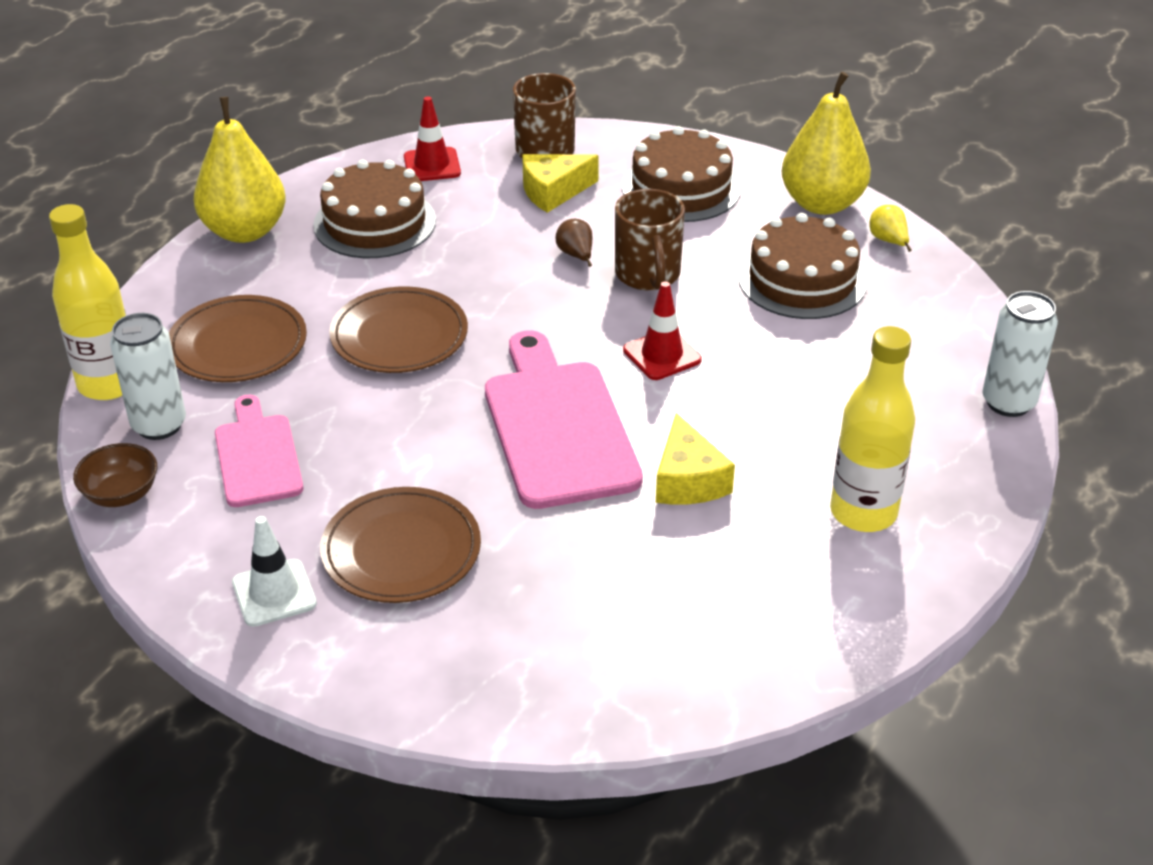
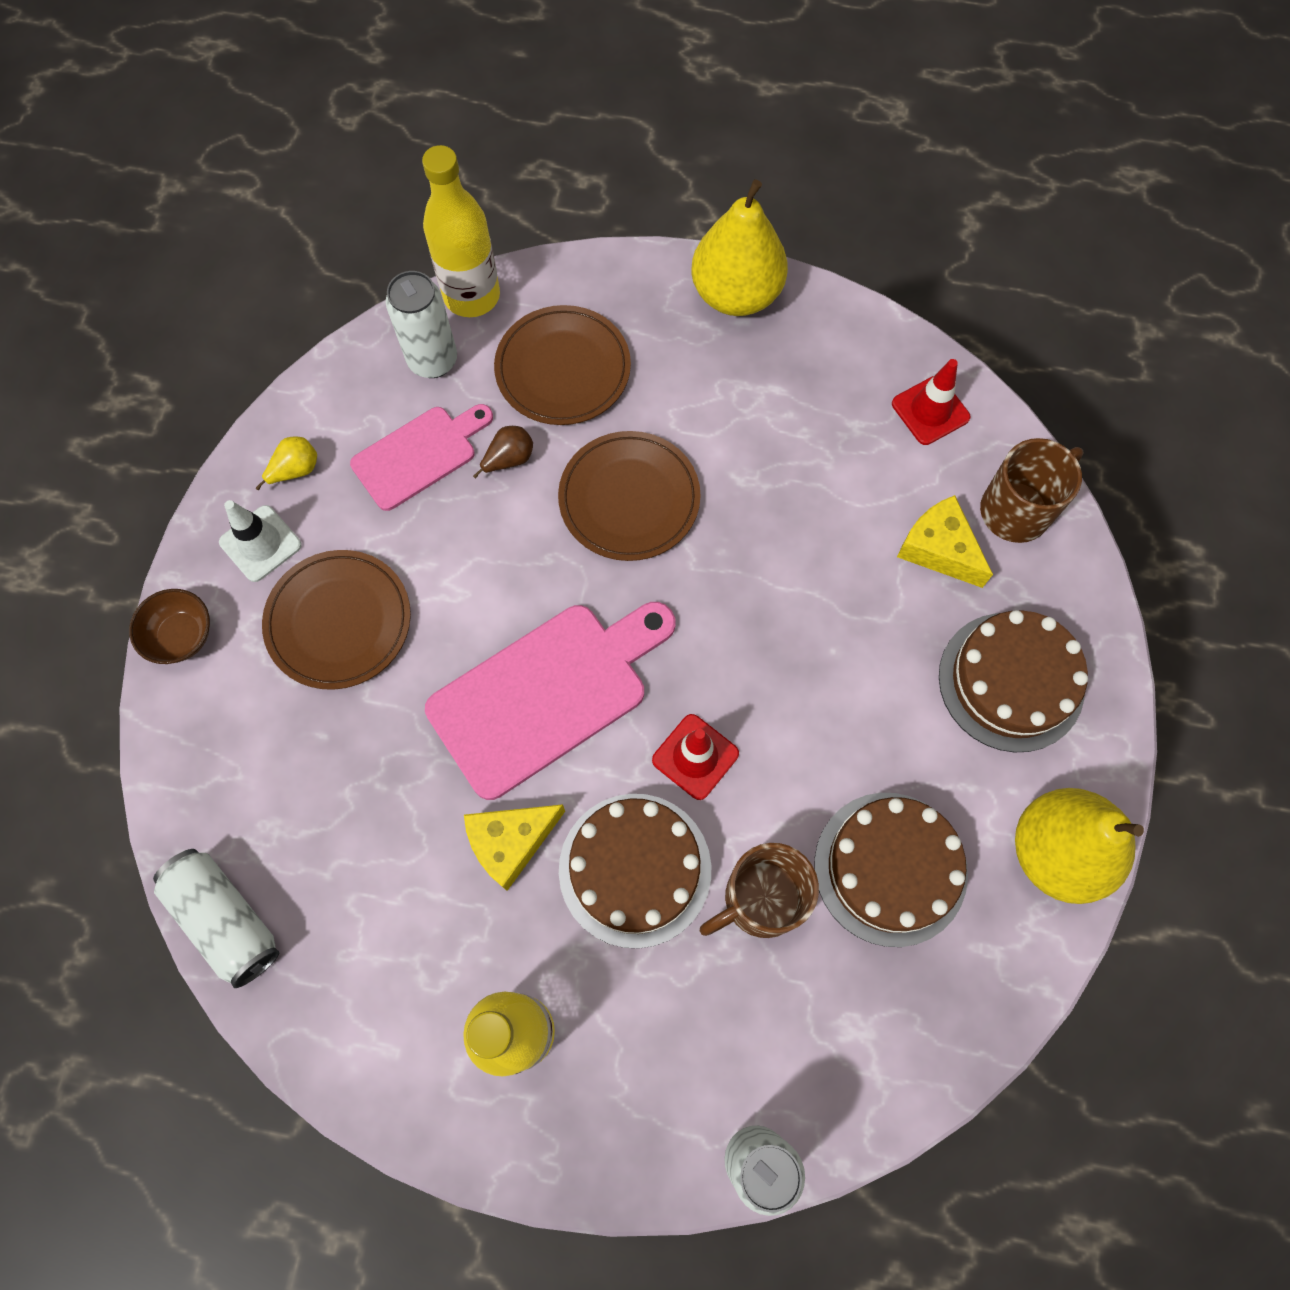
camera: 70 degrees right, 30 degrees up
brown bowl [73,443,157,507] -> brown bowl moved to [129,589,210,664]
brown cake [313,160,436,258] -> brown cake moved to [559,794,711,948]
brown pear [556,219,592,267] -> brown pear moved to [473,426,533,479]
brown mug [615,189,685,291] -> brown mug moved to [700,843,819,938]
yellow pear [869,205,912,252] -> yellow pear moved to [256,436,317,490]
none -> white can [153,849,280,988]

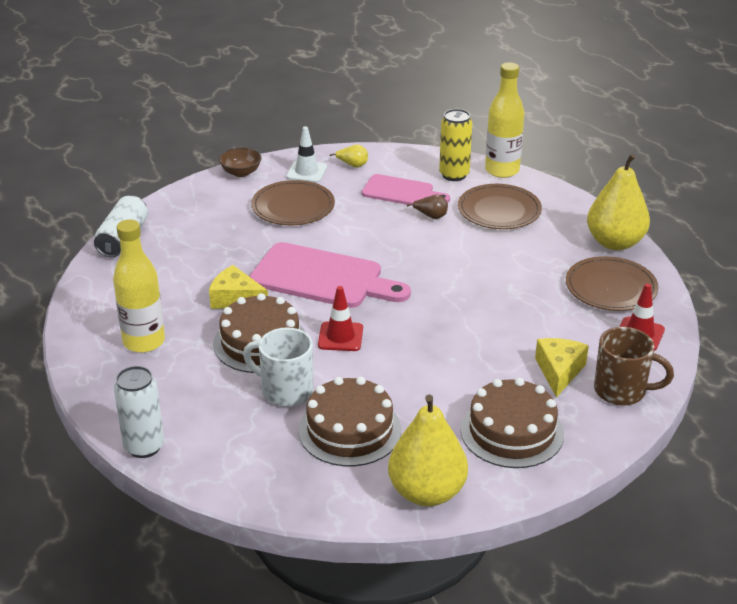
camera: 55 degrees right, 35 degrees down
white can [386,271,457,378] -> yellow can [439,109,472,181]
brown plate [558,431,701,561] -> brown plate moved to [566,256,659,311]
brown mug [700,843,819,938] -> white mug [243,328,314,406]

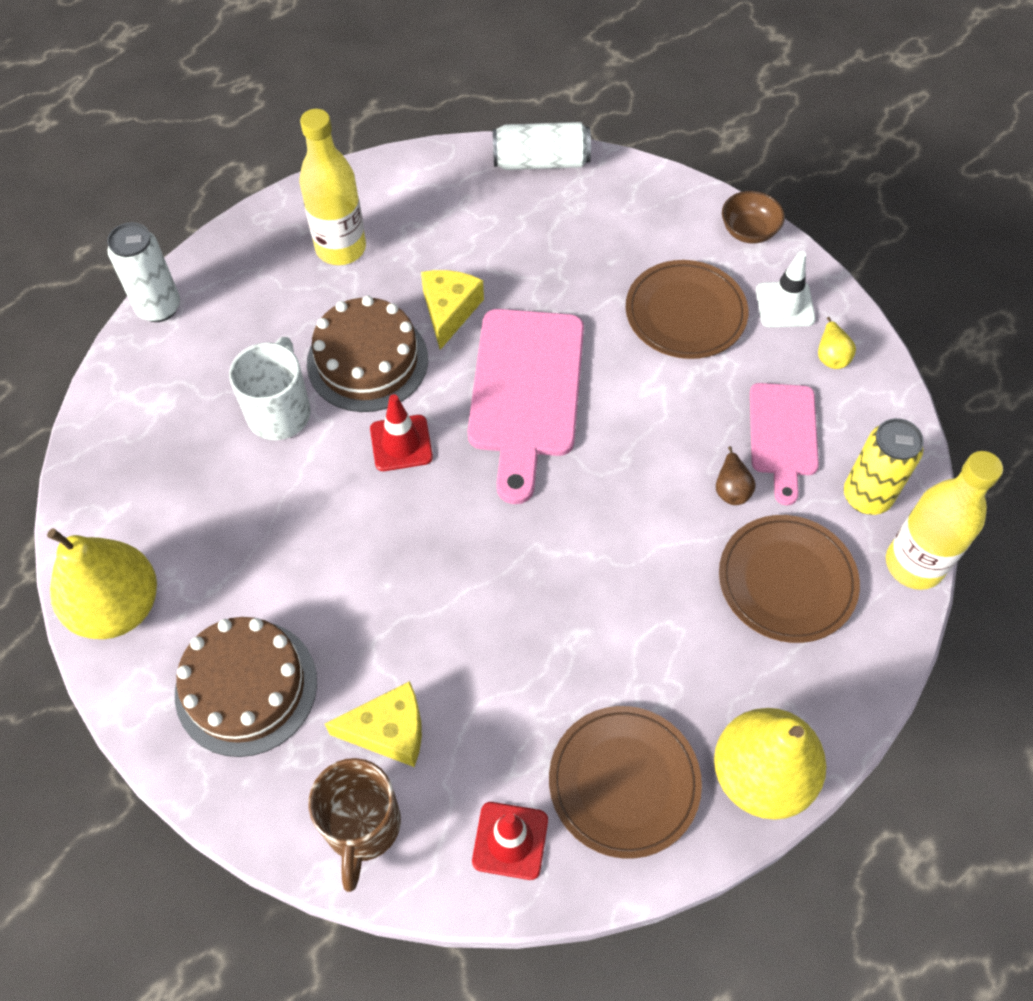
camera: 75 degrees right, 25 degrees up
brown cake [299,377,401,466] -> none

